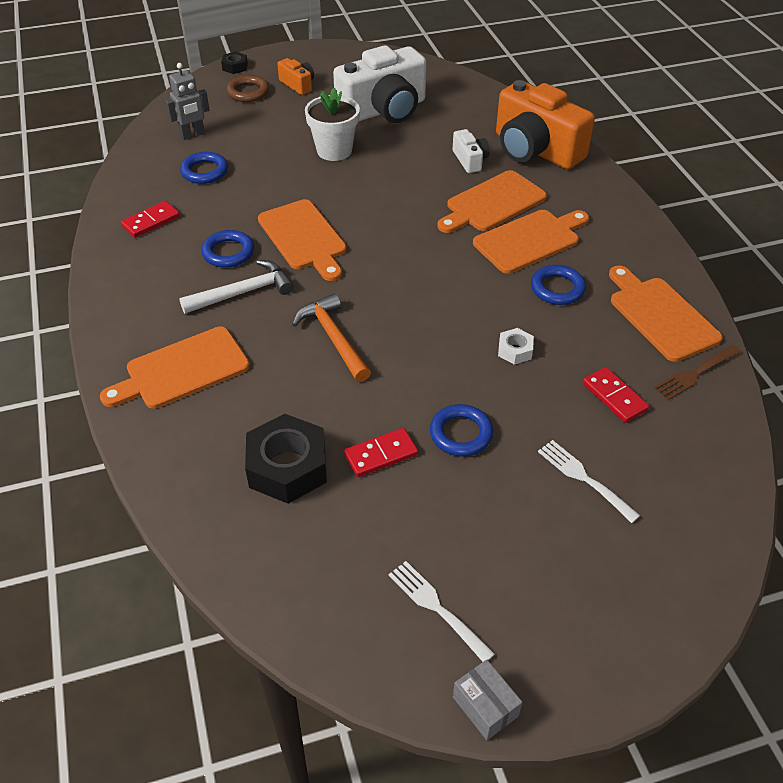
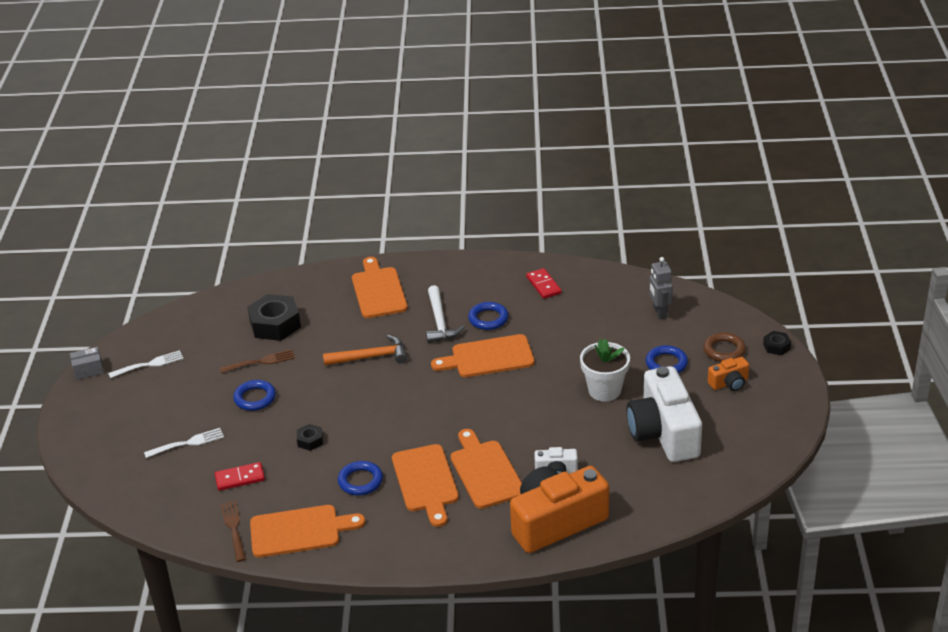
camera: 110 degrees right, 10 degrees down
blue ring [180,152,228,184] -> blue ring moved to [646,345,688,373]
red domino [344,428,418,477] -> brown fork [220,349,295,373]
white nut [498,328,534,365] -> black nut [297,424,323,451]

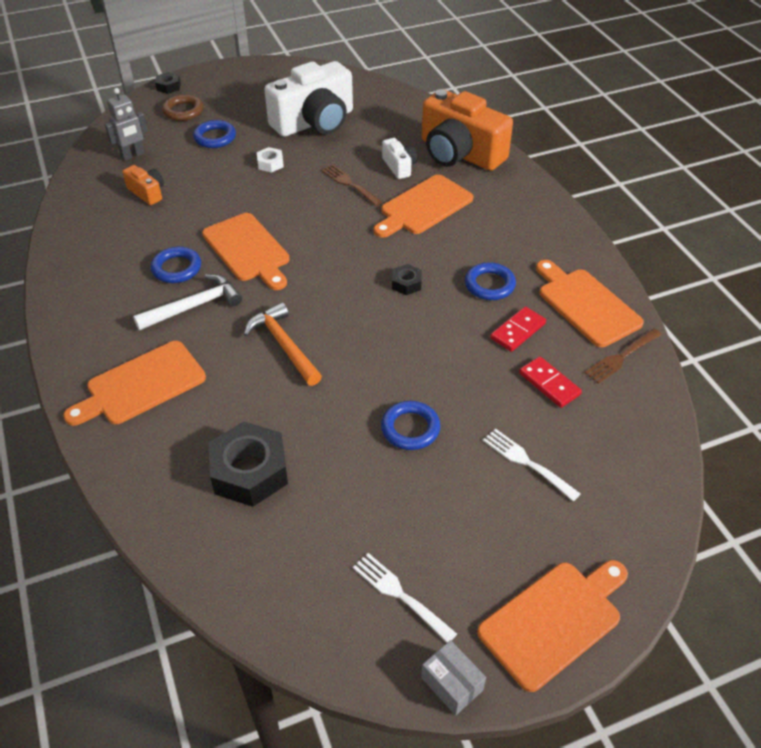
camera: 115 degrees left, 10 degrees up
brown fork [220,349,295,373] -> brown fork moved to [322,164,382,206]
black nut [297,424,323,451] -> black nut moved to [392,264,422,295]
orange cutting board [392,444,459,527] -> orange cutting board moved to [477,560,628,692]
red domino [526,268,562,299] -> red domino moved to [490,307,546,352]
white flower pot [580,339,630,402] -> white nut [257,147,284,172]
orange camera [708,357,749,391] -> orange camera moved to [122,165,164,205]

